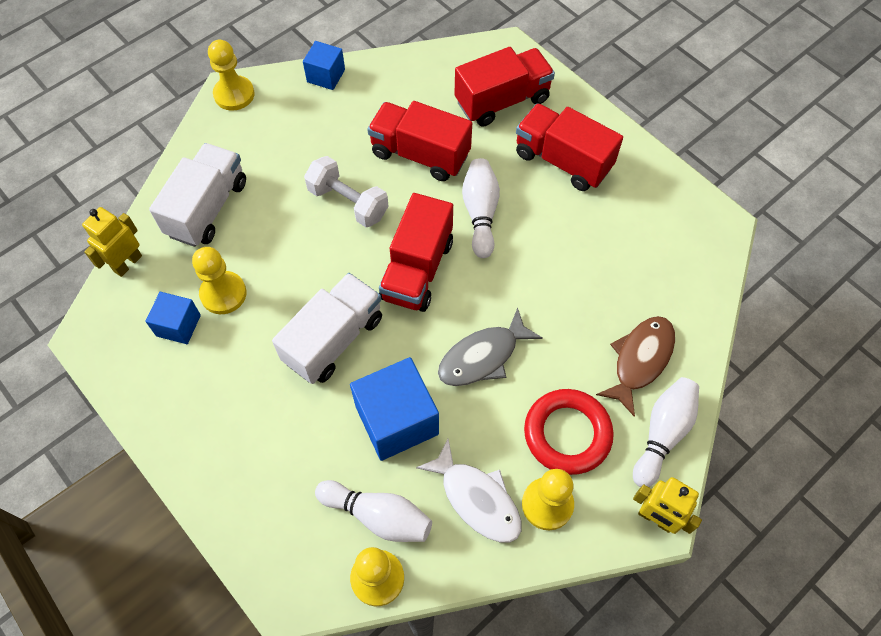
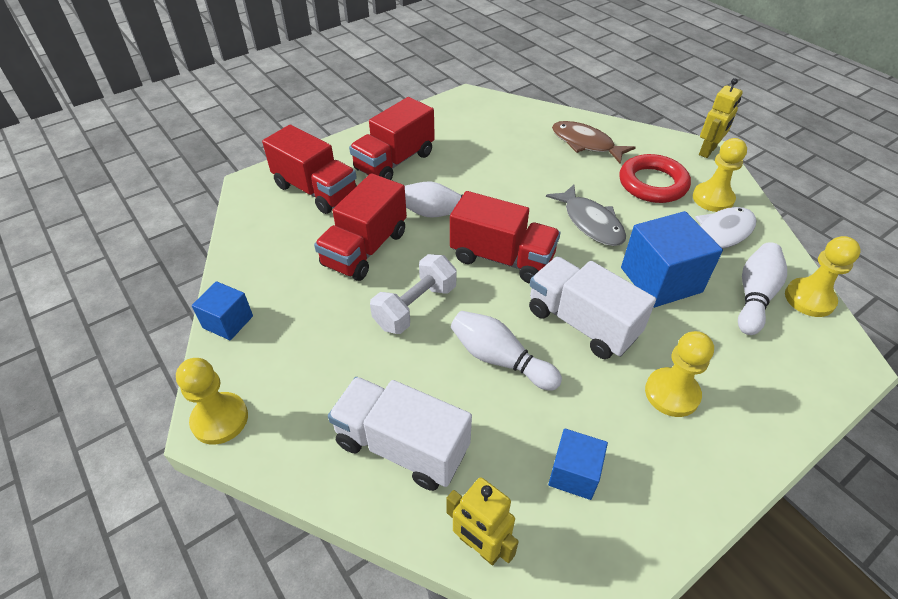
camera: 85 degrees left, 15 degrees down
yellow pawn [192,247,247,314] -> yellow pawn moved to [645,331,714,417]
red truck [454,47,555,127] -> red truck turned 150 degrees clockwise [262,125,357,214]
white bowling pin [633,377,699,487] -> white bowling pin moved to [451,311,562,391]

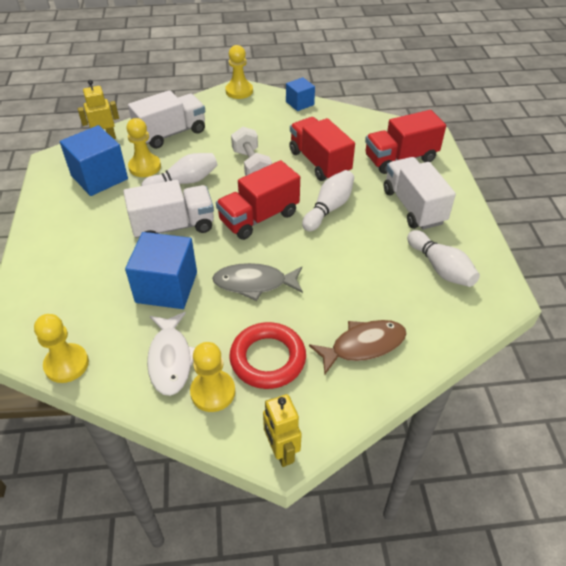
camera: 120 degrees right, 0 degrees up
red truck [349,97,435,180] -> white truck [384,157,456,229]
blue cube [548,428,608,500] -> blue cube [60,125,128,196], size x1.76
yellow pawn [645,331,714,417] -> yellow pawn moved to [126,118,161,177]
white bowling pin [738,242,787,335] -> white bowling pin moved to [407,230,480,287]

